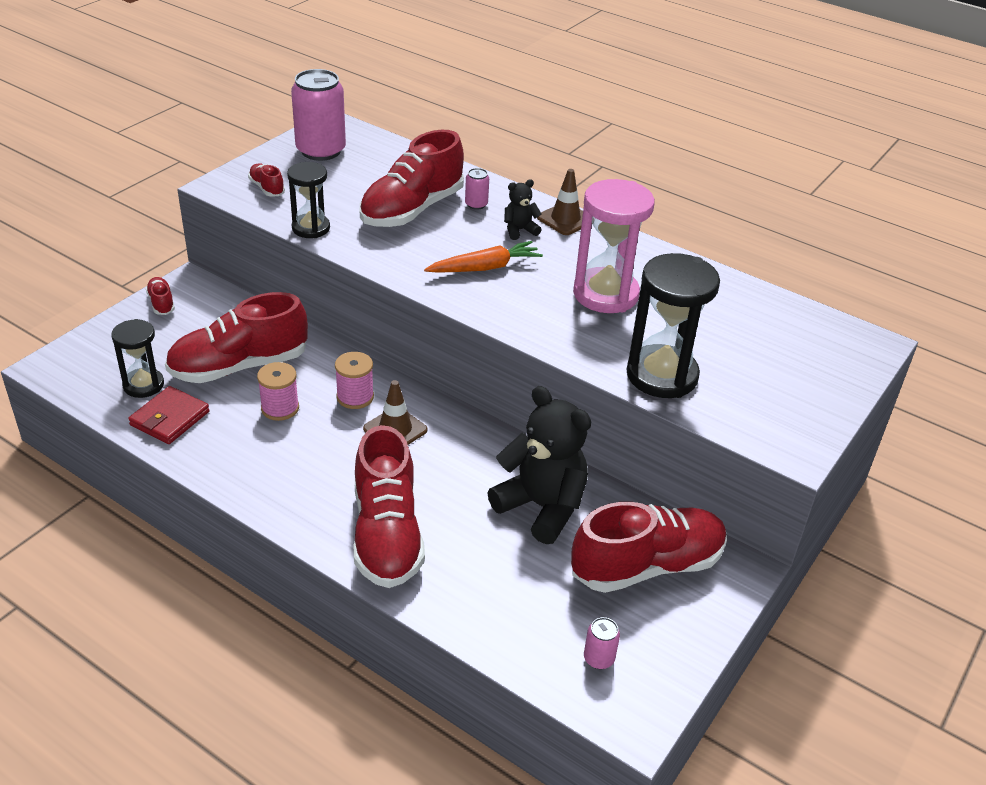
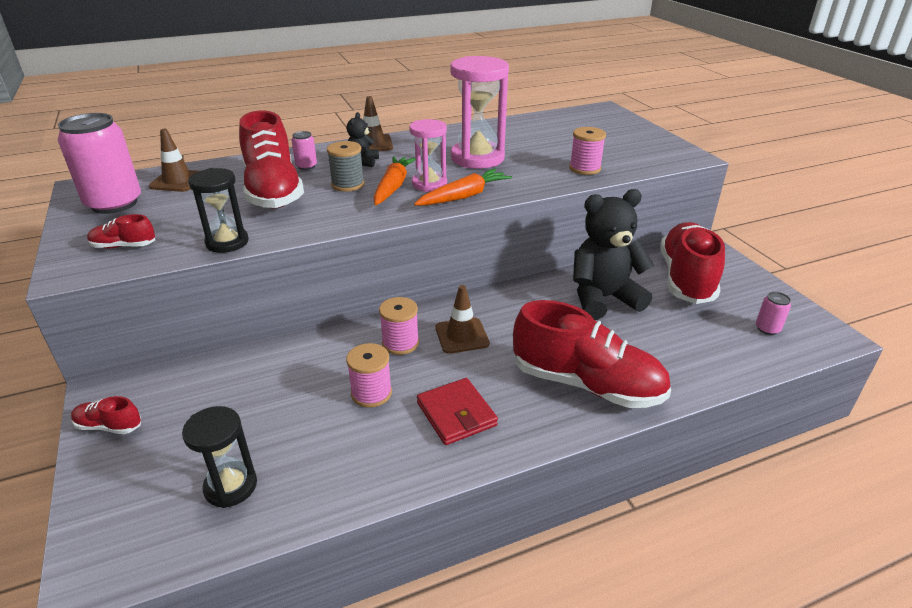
camera: 55 degrees left, 5 degrees down
red wallet [128,386,210,444] -> red wallet moved to [417,378,498,445]
red shoe [165,292,308,383] -> none
black hourglass [626,253,720,398] -> pink spool [569,127,606,175]
none -> brown traffic cone [149,129,199,192]
none -> grey spool [327,141,365,192]
none -> pink hourglass [409,119,447,192]
none -> orange carrot [414,169,512,206]

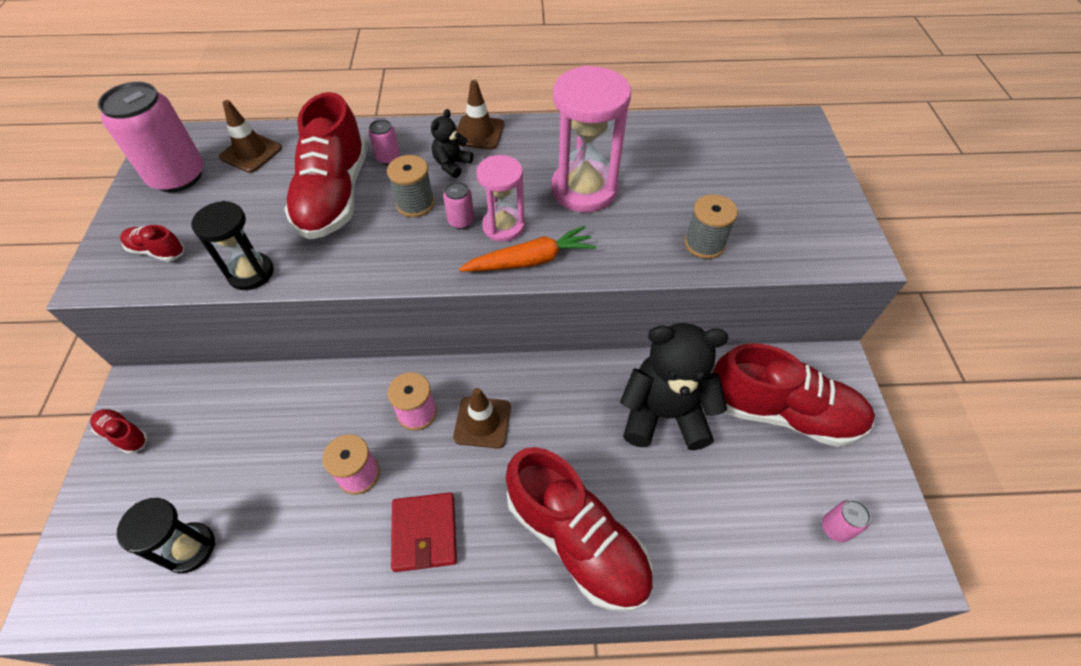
camera: 20 degrees right, 20 degrees up
orange carrot [373,156,416,205] -> pink can [443,182,474,229]
pink spool [569,127,606,175] -> grey spool [685,194,738,259]
red shoe [660,222,725,304] -> red shoe turned 75 degrees clockwise [712,343,875,447]

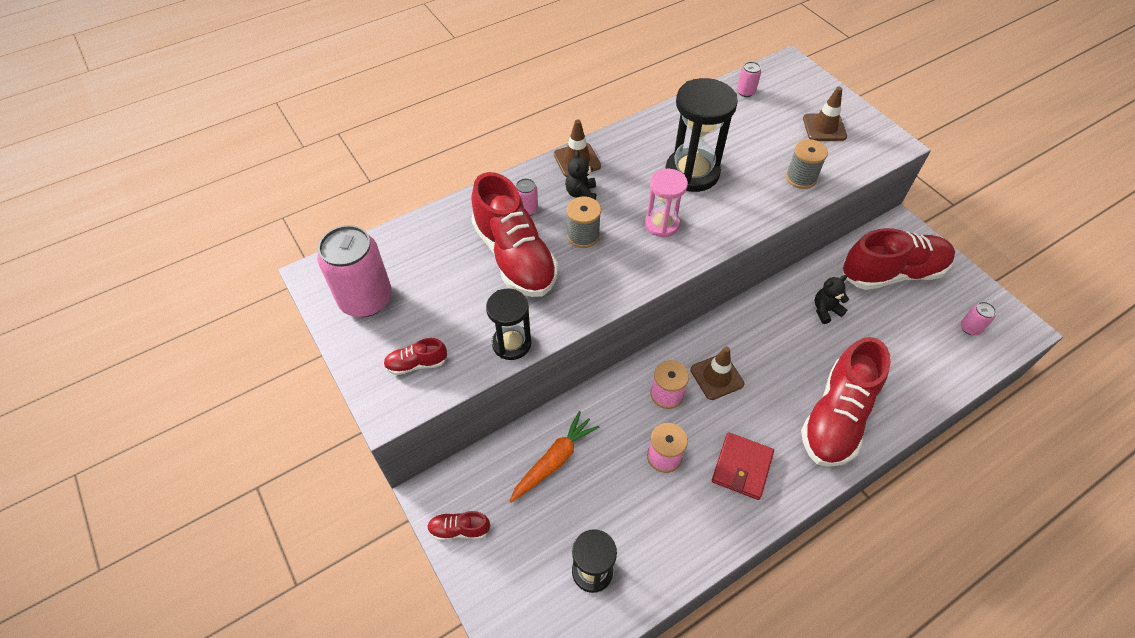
camera: 30 degrees left, 0 degrees up
brown traffic cone [219,100,282,173] -> brown traffic cone moved to [803,87,847,141]
red wallet [391,492,457,572] -> red wallet turned 60 degrees clockwise [712,432,774,500]
pink can [443,182,474,229] -> pink can moved to [737,62,761,97]
orange carrot [459,226,596,271] -> orange carrot moved to [510,411,599,503]
red shoe [506,447,653,611] -> red shoe turned 105 degrees clockwise [801,337,891,467]
pink hourglass [551,65,631,212] -> black hourglass [665,78,738,192]
black teddy bear [620,323,728,450] -> black teddy bear [814,275,849,324], size x0.46

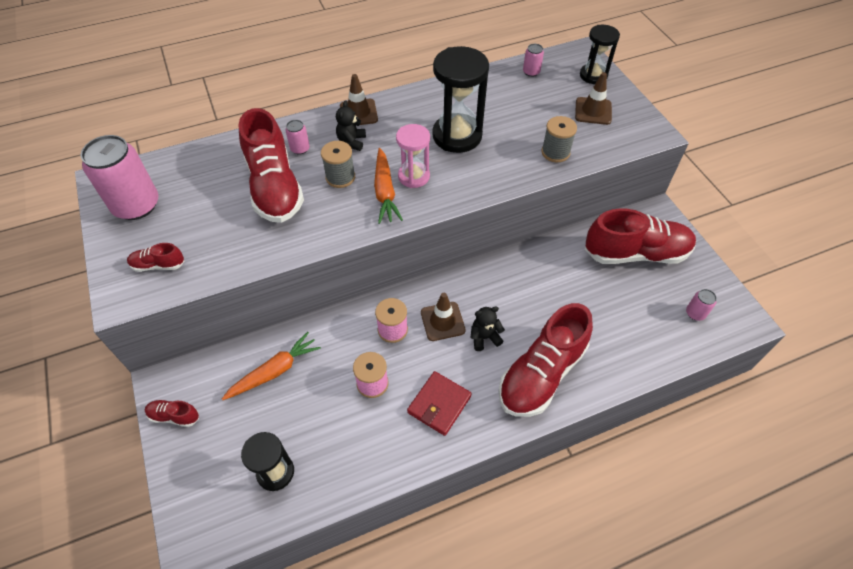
camera: 10 degrees right, 0 degrees up
black hourglass [486,288,531,360] -> black hourglass moved to [580,25,620,84]
black teddy bear [814,275,849,324] -> black teddy bear moved to [470,306,505,351]
none -> orange carrot [374,148,403,224]

